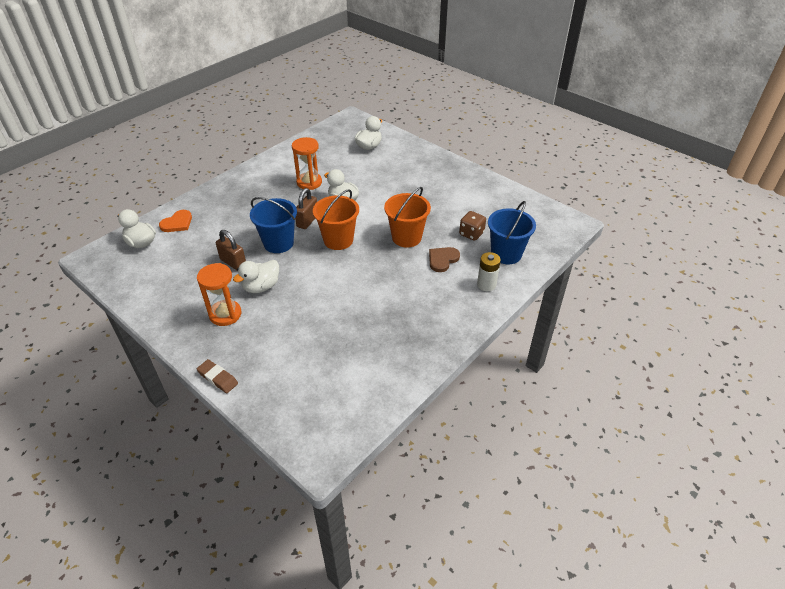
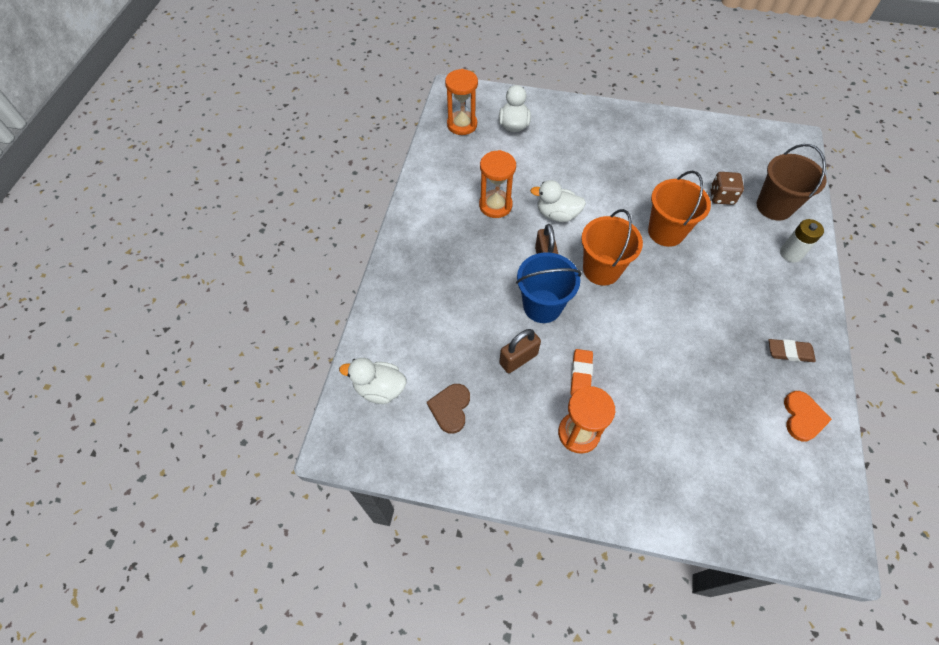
camera: 30 degrees left, 15 degrees up
orange heart [159,210,192,232] -> orange heart moved to [784,391,832,442]
brown eraser [197,359,238,393] -> brown eraser moved to [768,339,816,362]
brown padlock [216,230,246,271] -> brown padlock turned 45 degrees counterclockwise [499,329,541,373]
white duck [233,260,279,293] -> orange eraser [571,349,593,396]
brown heart [429,247,460,272] -> brown heart moved to [427,384,470,434]
blue bucket [488,201,536,264] -> brown bucket [757,144,826,221]
none -> orange hourglass [445,69,478,135]

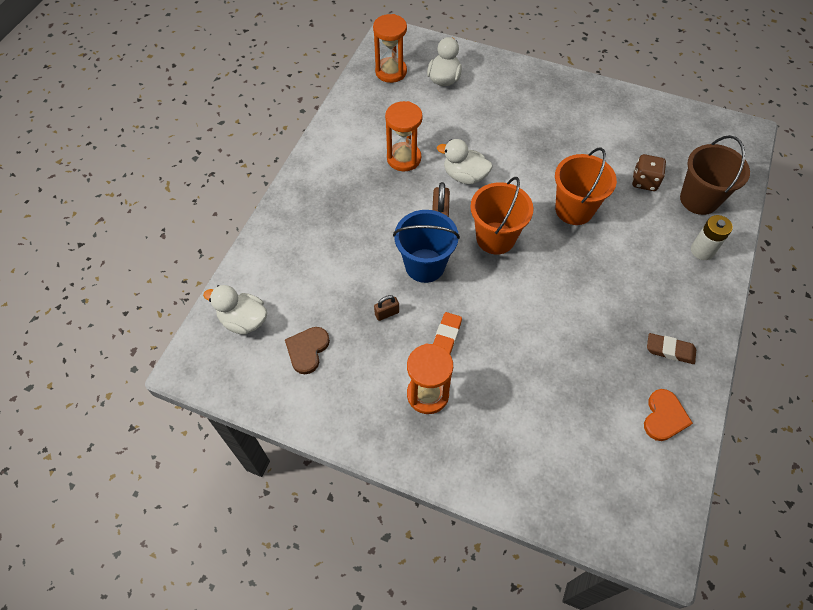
camera: 10 degrees right, 0 degrees up
brown padlock [499,329,541,373] -> brown padlock [374,295,399,321], size x0.60

